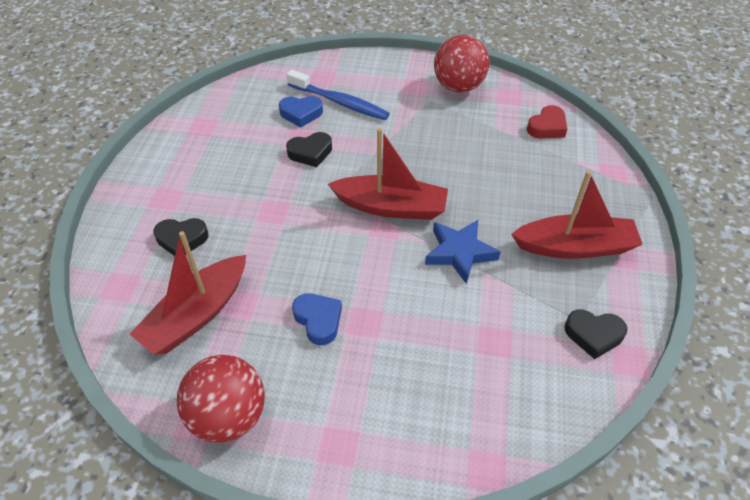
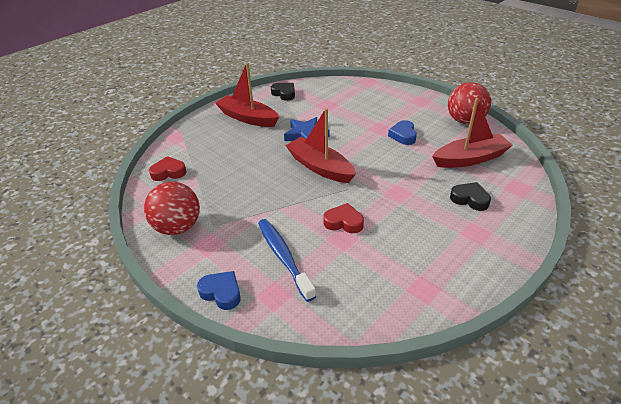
camera: 145 degrees left, 10 degrees down
blue heart [279,96,323,128] -> blue heart moved to [197,271,241,310]
black heart [286,132,332,167] -> red heart [323,203,364,233]

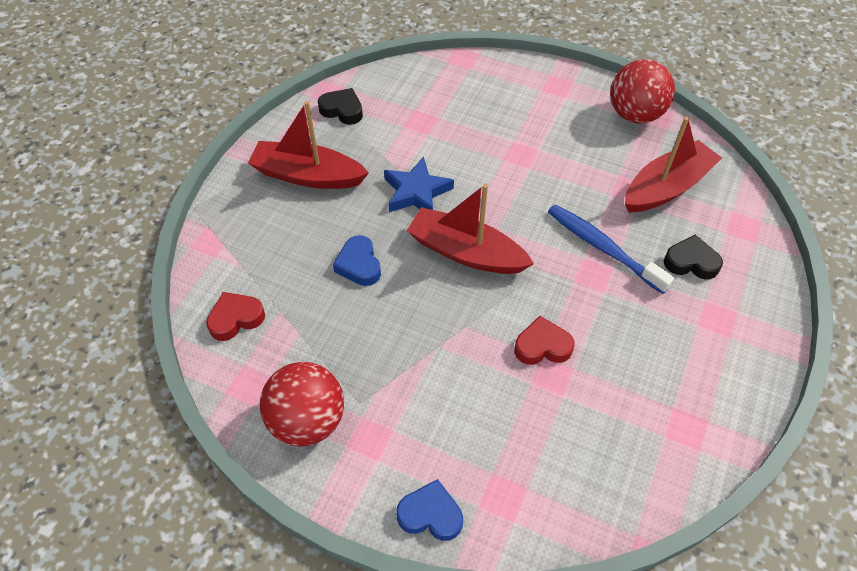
camera: 20 degrees left, 15 degrees up
blue toothbrush [258,219,316,302] -> blue toothbrush moved to [548,204,675,294]
blue heart [388,120,417,145] -> blue heart moved to [333,235,381,286]

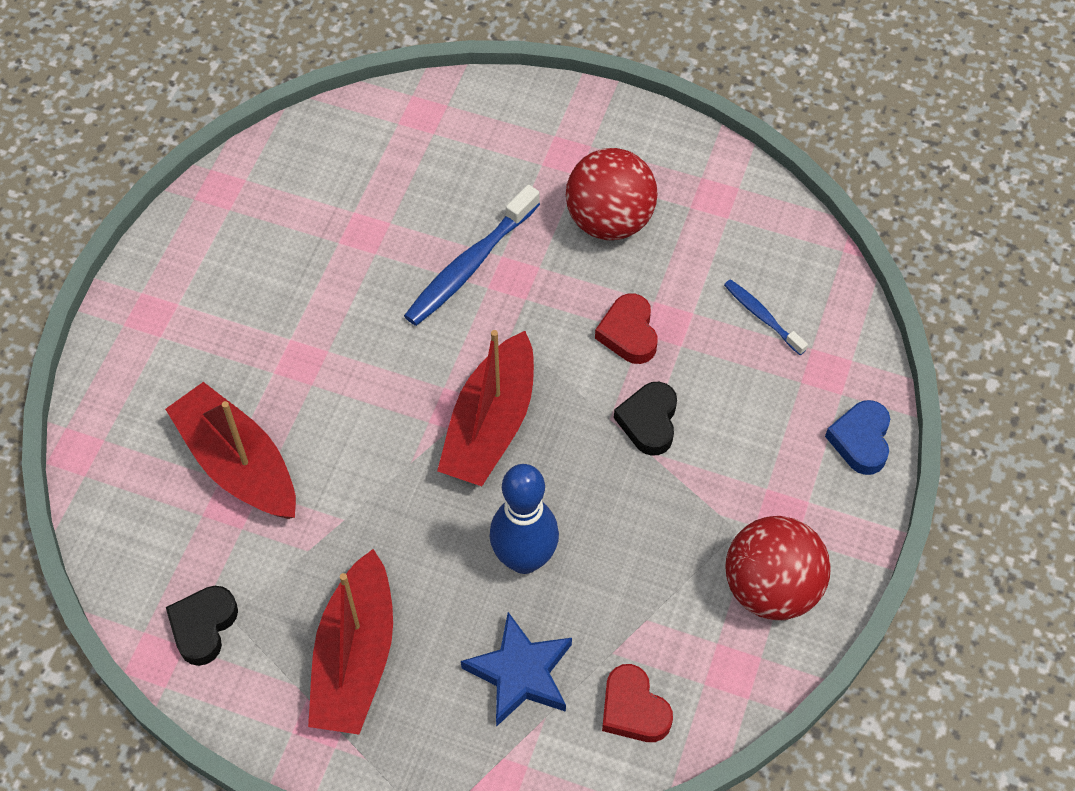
camera: 95 degrees left, 5 degrees up
blue heart [333,235,381,286] -> blue bowling pin [490,464,559,574]
blue star [384,156,454,212] -> blue star moved to [461,612,572,727]
red ball [610,59,675,123] -> red ball moved to [566,148,658,240]
red boat [625,117,722,213] -> red boat moved to [165,382,296,519]
black heart [664,234,723,279] -> black heart moved to [614,382,677,456]
none -> blue toothbrush [724,279,808,355]

